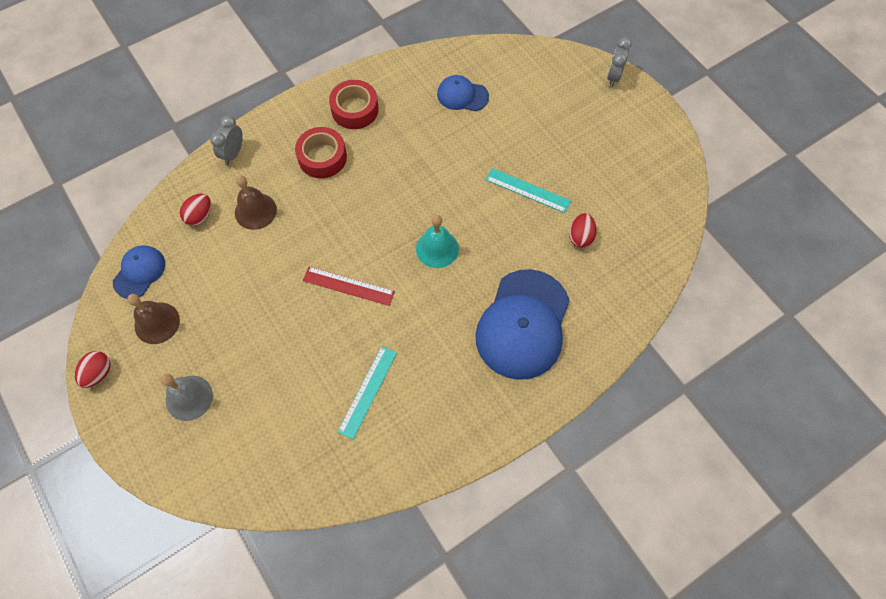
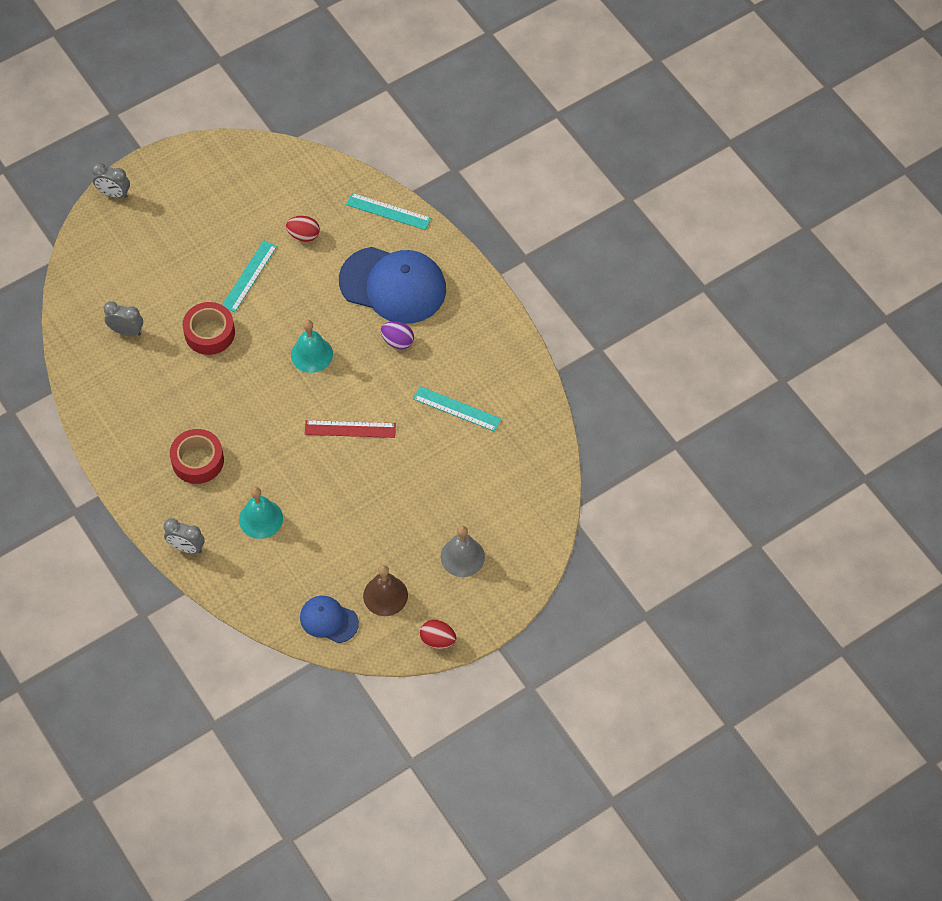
camera: 90 degrees left, 5 degrees down
red egg [180,194,211,226] -> none
brown bell [235,175,277,230] -> turquoise bell [239,487,283,539]
red ruler [303,267,395,306] -> red ruler turned 75 degrees clockwise [305,420,396,438]
red tape [329,80,379,129] -> red tape moved to [183,302,235,355]
blue cap [437,75,489,111] -> grey clock [104,301,143,336]
none -> turquoise ruler [346,193,431,230]
none -> purple egg [381,321,414,349]

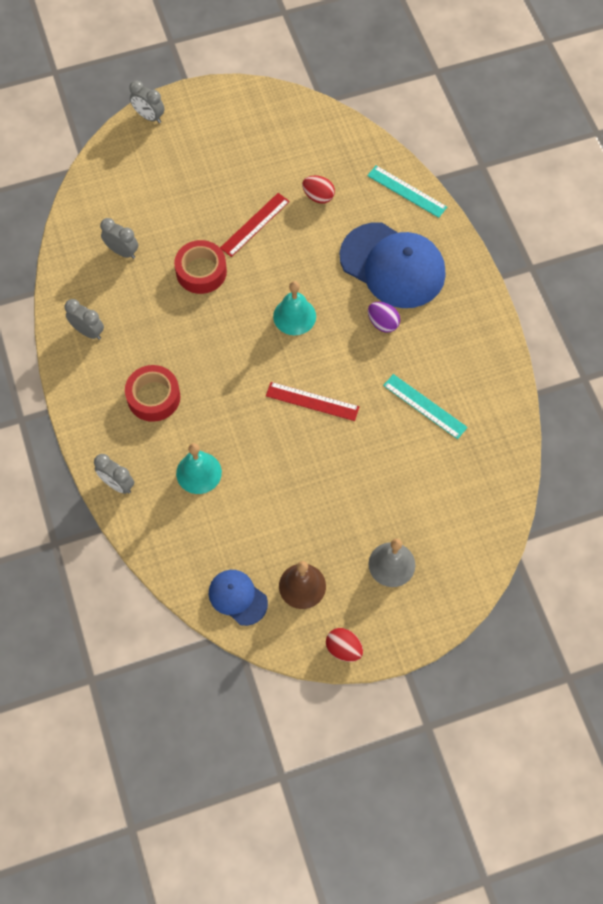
camera: 15 degrees right, 5 degrees up
turquoise ruler [222,240,277,312] -> red ruler [220,193,290,257]
none -> grey clock [65,299,104,340]

